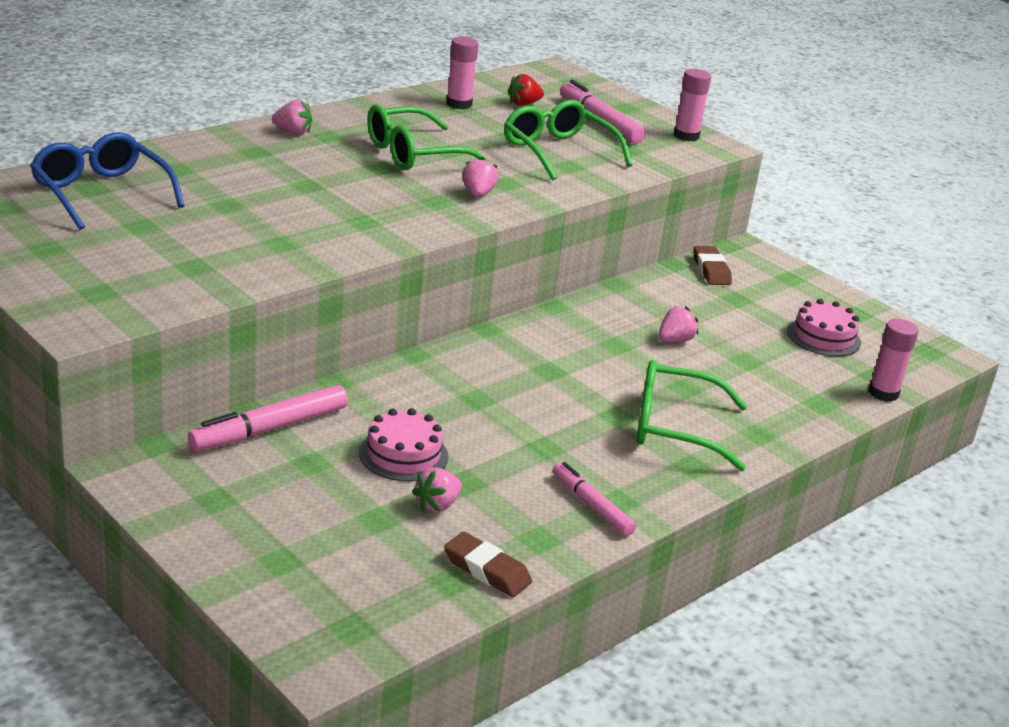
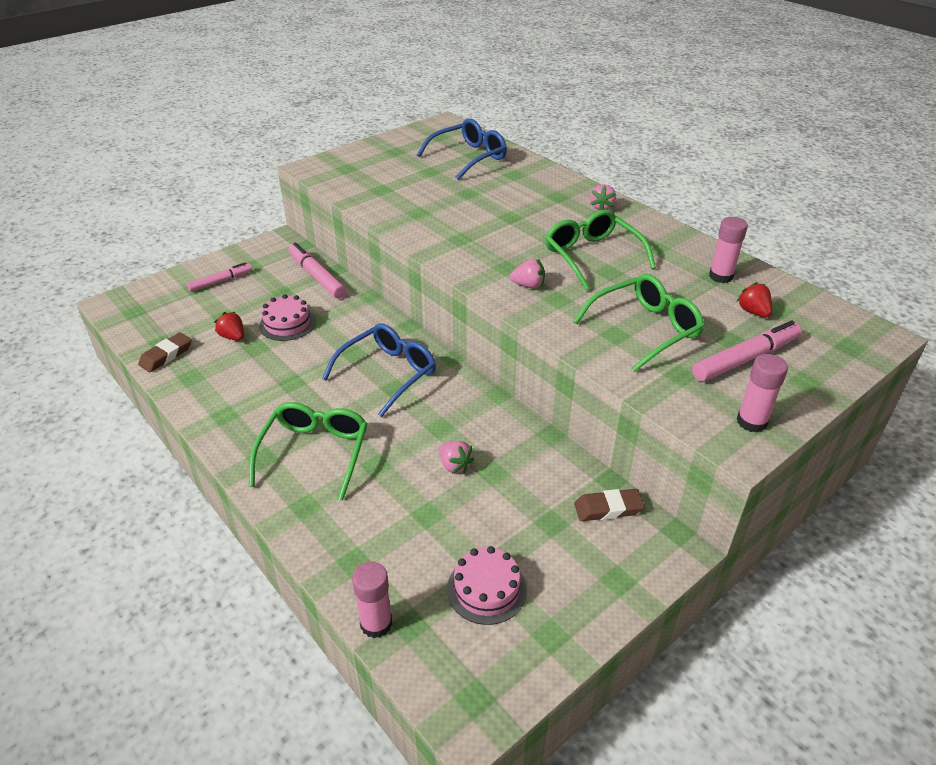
camera: 95 degrees right, 10 degrees up
pink strawberry [412,467,462,512] -> red strawberry [214,312,244,341]
pink marker [553,462,636,536] -> pink marker moved to [187,262,252,292]
none -> blue glasses [322,323,436,417]

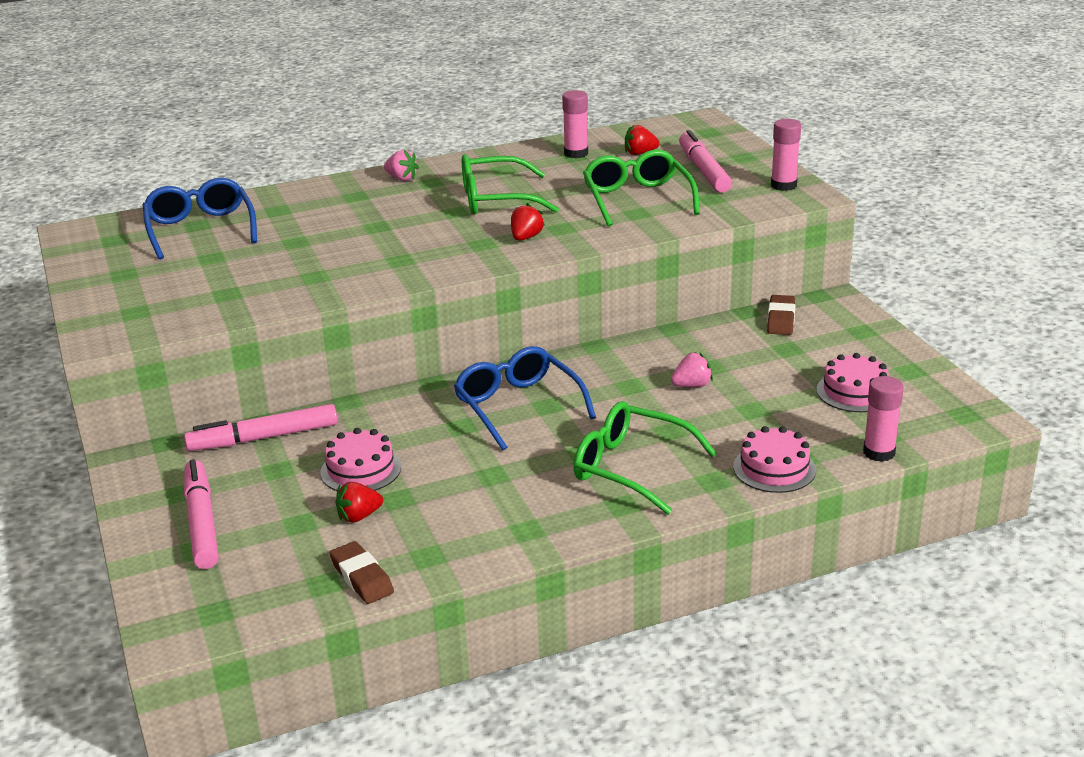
camera: 70 degrees left, 10 degrees down
pink marker [187,262,252,292] -> pink marker [184,459,219,569], size x1.53
pink strawberry [510,258,545,289] -> red strawberry [511,203,545,241]
none -> pink cake [733,426,816,493]

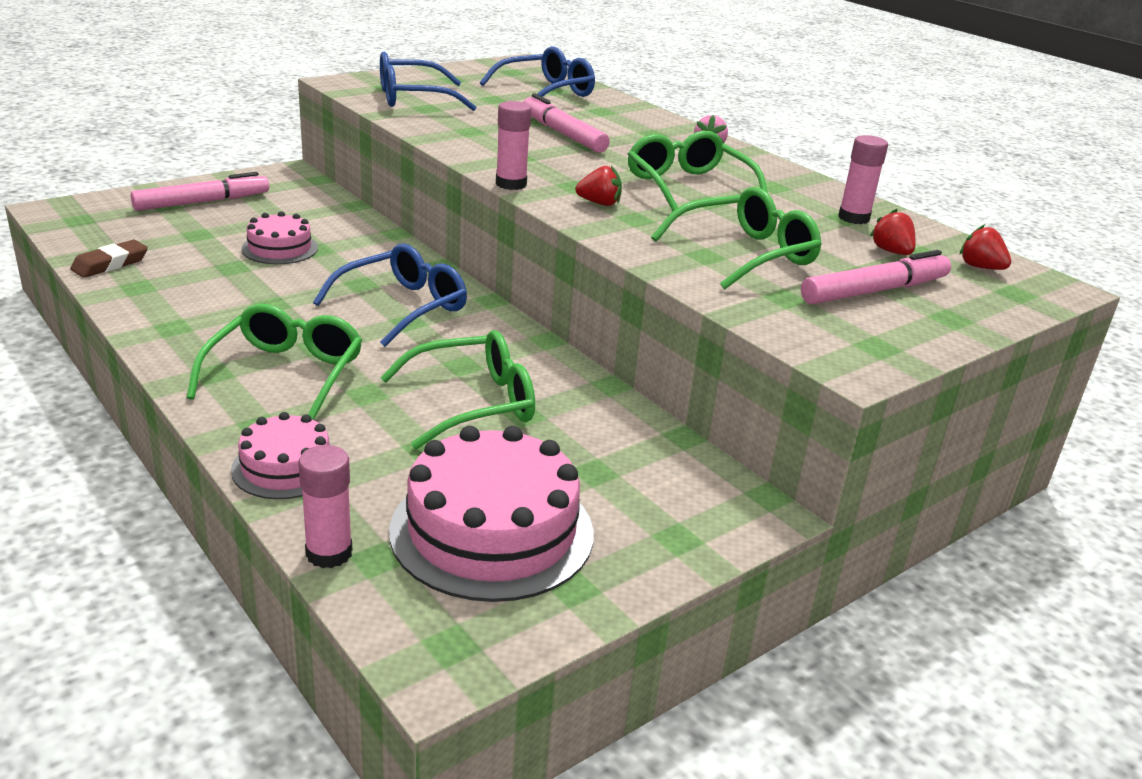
camera: 70 degrees right, 0 degrees up
pink marker [184,404,337,451] -> pink marker moved to [523,93,610,153]
red strawberry [335,482,383,523] -> red strawberry moved to [960,224,1011,270]
pink strawberry [671,352,713,387] -> green glasses [380,330,535,449]
brown eraser [767,295,795,335] -> none
pink glue stick [771,119,801,191] -> pink glue stick moved to [496,101,531,190]
pink cake [817,353,889,412] -> pink cake [389,426,593,602], size x1.82
none -> blue glasses [380,52,477,111]

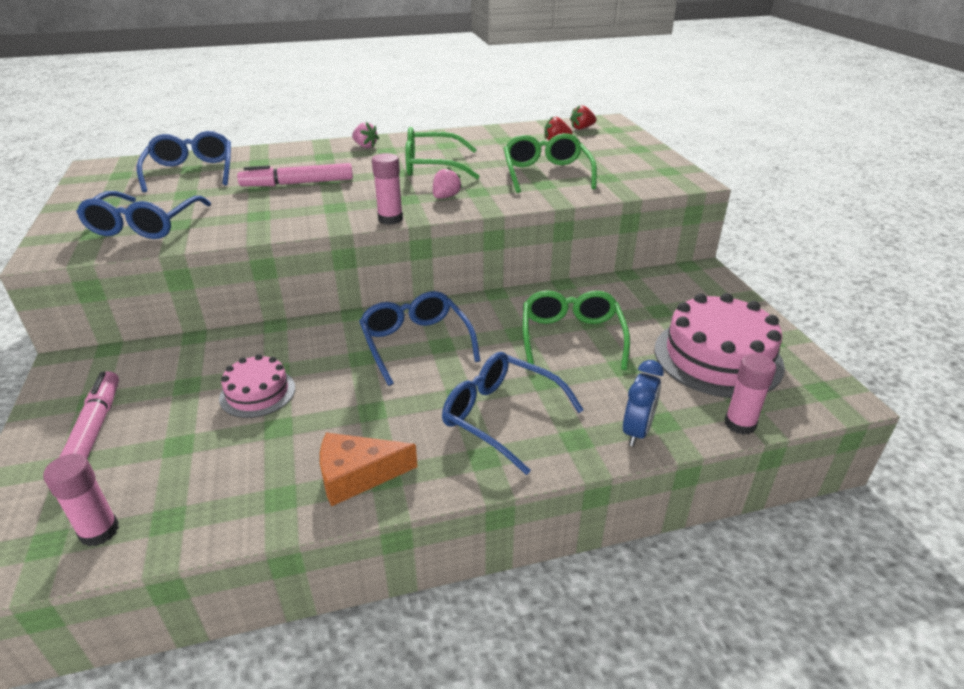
camera: 65 degrees left, 5 degrees up
brown eraser [70,240,148,278] -> none
green glasses [186,304,362,420] -> blue glasses [442,352,584,475]
pink cake [231,412,330,499] -> blue clock [623,360,664,446]
red strawberry [575,166,622,206] -> pink strawberry [433,167,463,199]
pink marker [801,250,951,304] -> none
pink glue stick [838,135,888,224] -> pink glue stick moved to [43,454,119,547]
none -> orange cheese [320,432,418,506]

